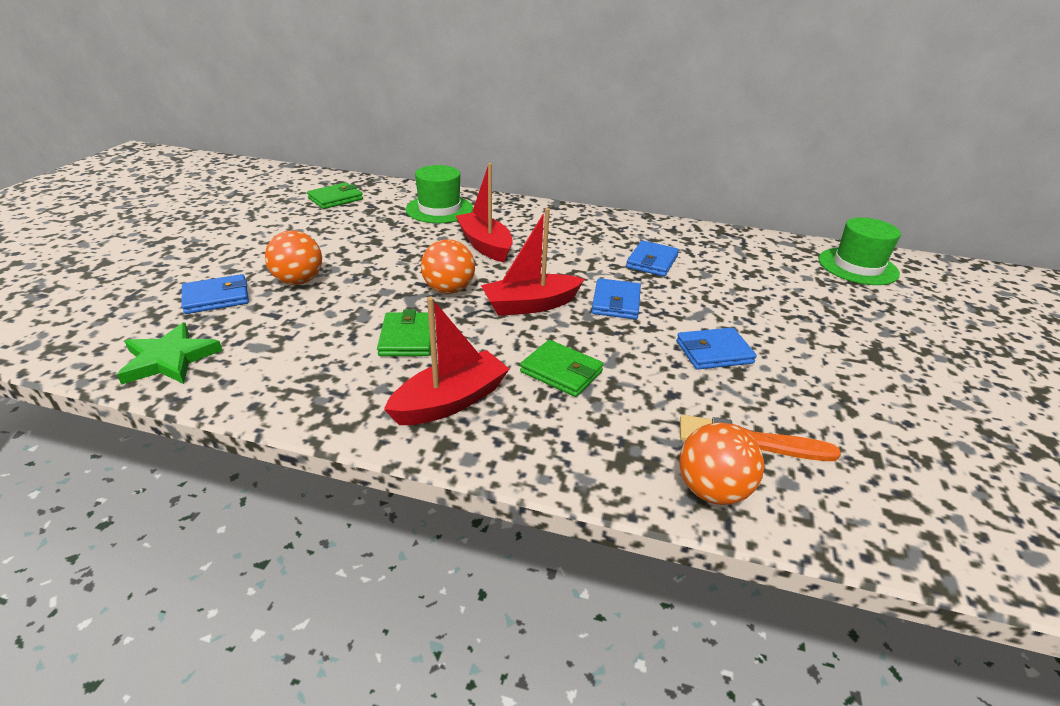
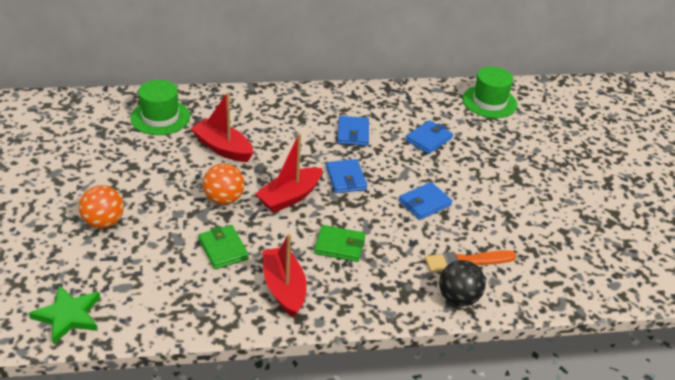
camera: 25 degrees left, 5 degrees up
blue wallet [181,274,249,314] -> blue wallet moved to [405,120,453,154]
green wallet [307,182,363,209] -> none
red boat [384,297,509,425] -> red boat turned 45 degrees counterclockwise [262,234,307,318]
orange ball [679,423,764,505] -> black ball [439,260,486,306]

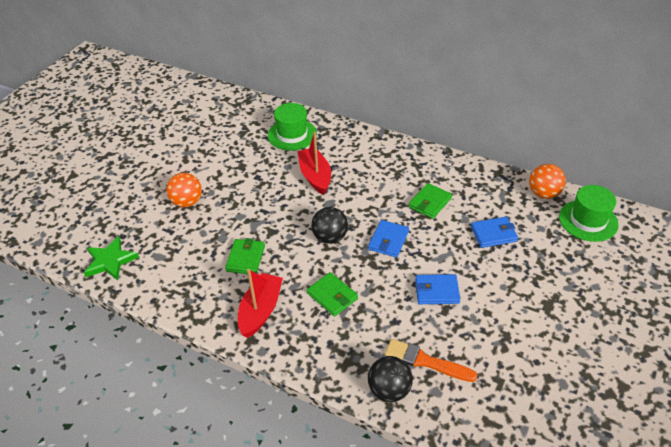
camera: 40 degrees right, 5 degrees up
orange ball [203,163,245,205] -> orange ball moved to [529,164,566,199]
red boat [255,133,322,213] -> black ball [311,207,348,244]
blue wallet [337,116,369,146] -> green wallet [409,183,452,219]

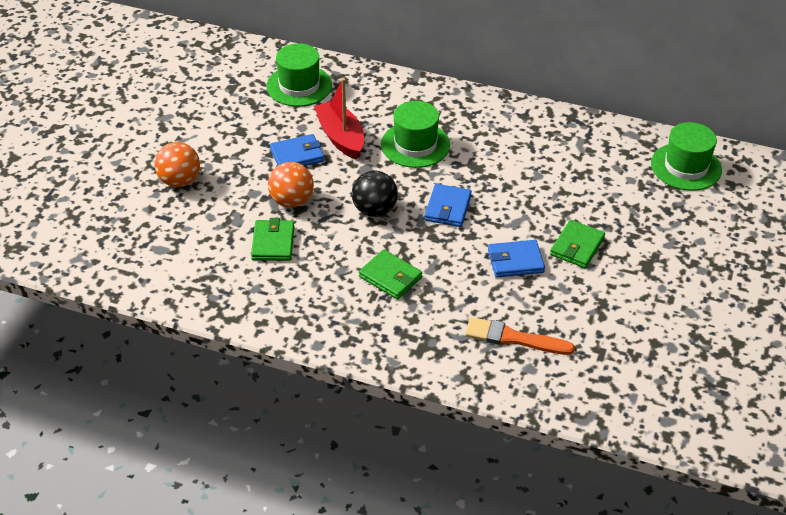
camera: 10 degrees left, 0 degrees up
green star [84,236,139,281] -> none
red boat [238,269,283,338] -> none
black ball [368,356,413,402] -> none
green wallet [409,183,452,219] -> green wallet moved to [550,220,605,268]
blue wallet [471,217,518,248] -> blue wallet moved to [270,134,324,166]
orange ball [529,164,566,199] -> orange ball moved to [268,162,314,208]
none -> green hat [381,101,450,168]

